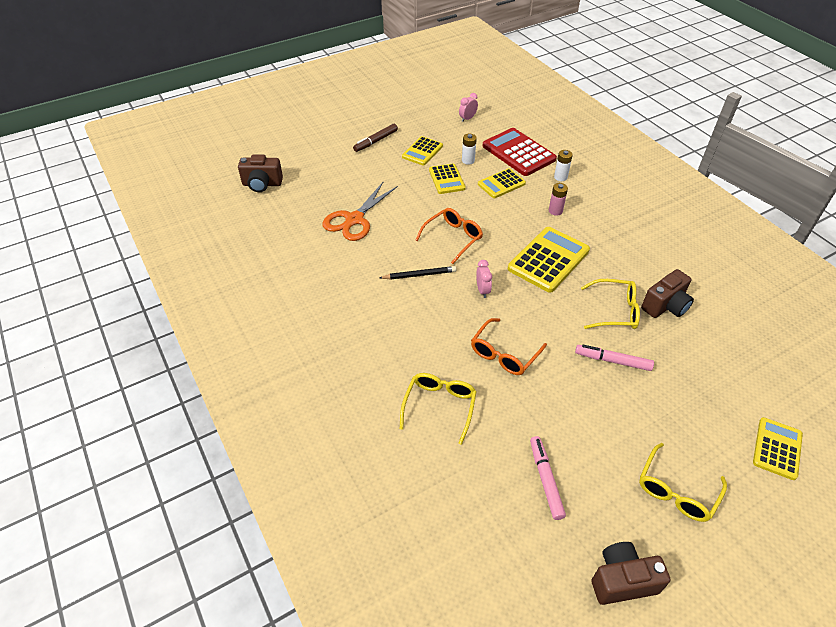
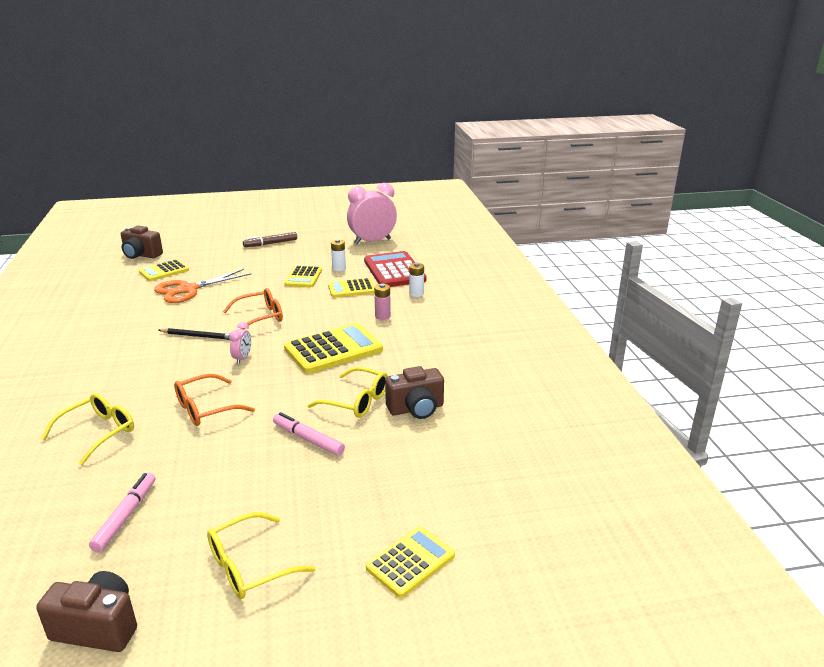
camera: 20 degrees right, 20 degrees down
yellow calculator [402,136,443,166] -> yellow calculator moved to [139,259,189,281]
pink clock [459,93,478,122] -> pink clock [347,183,397,244], size x2.23

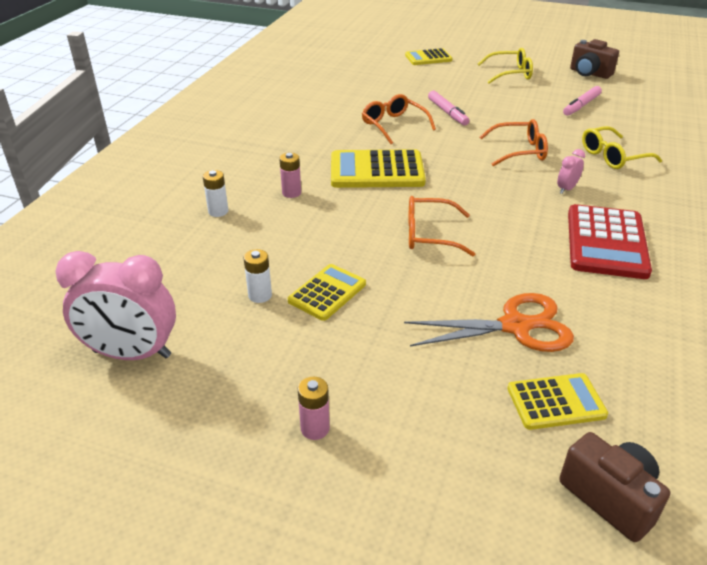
camera: 150 degrees left, 10 degrees up
black pencil [159,328,230,340] -> none
pink clock [229,322,251,364] -> pink clock moved to [557,149,585,194]
brown marker [243,232,297,247] -> pink battery [298,376,330,440]
yellow glasses [307,367,388,418] -> orange glasses [362,94,436,144]
yellow calculator [328,278,374,298] -> none
red calculator [364,251,427,287] -> red calculator moved to [568,204,652,279]
brown camera [385,366,444,419] -> none

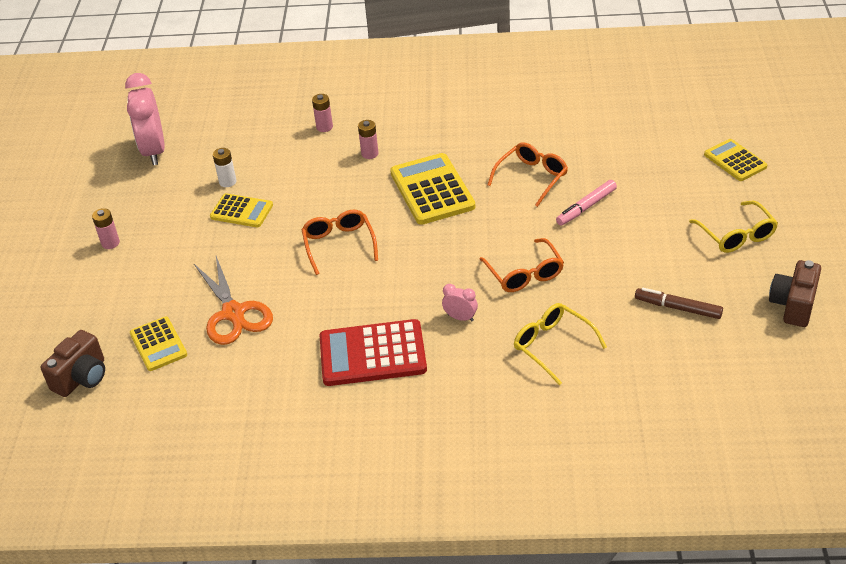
camera: 75 degrees right, 5 degrees up
white battery [203,170,228,217] -> pink battery [312,94,333,132]
pink marker [563,86,602,116] -> brown marker [635,288,723,319]

